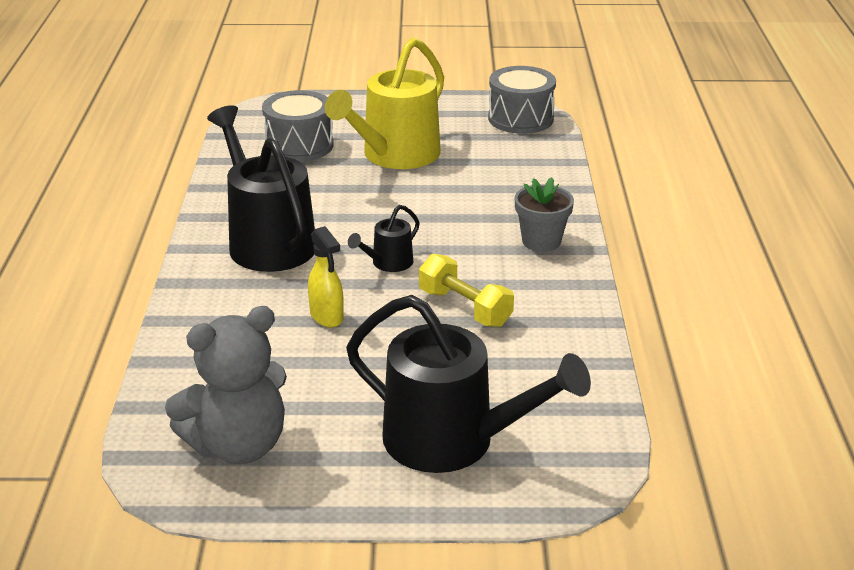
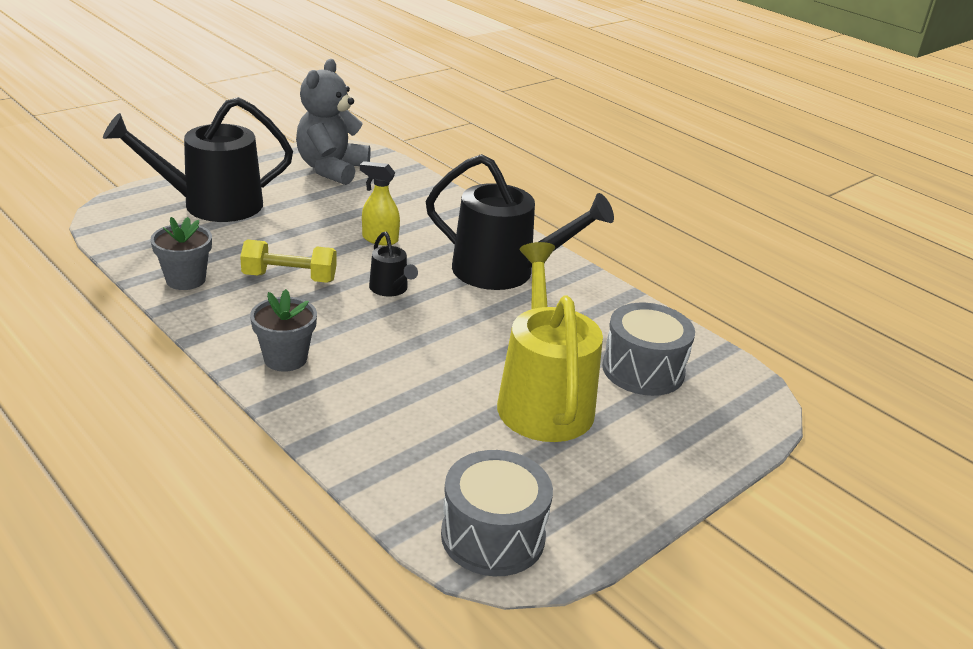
camera: 135 degrees right, 0 degrees up
black watering can [348,205,420,272] -> black watering can turned 150 degrees clockwise [369,232,418,296]
none -> grey flower pot [151,217,212,290]

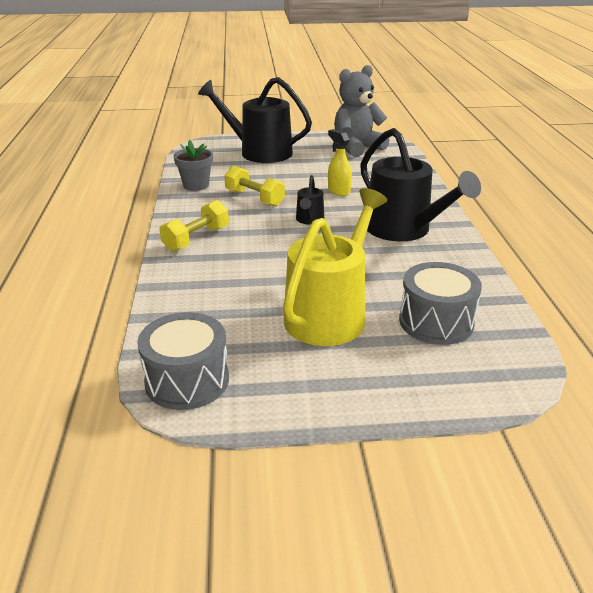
camera: 40 degrees right, 0 degrees up
grey flower pot [250,289,317,372] -> yellow dumbbell [159,200,229,252]

